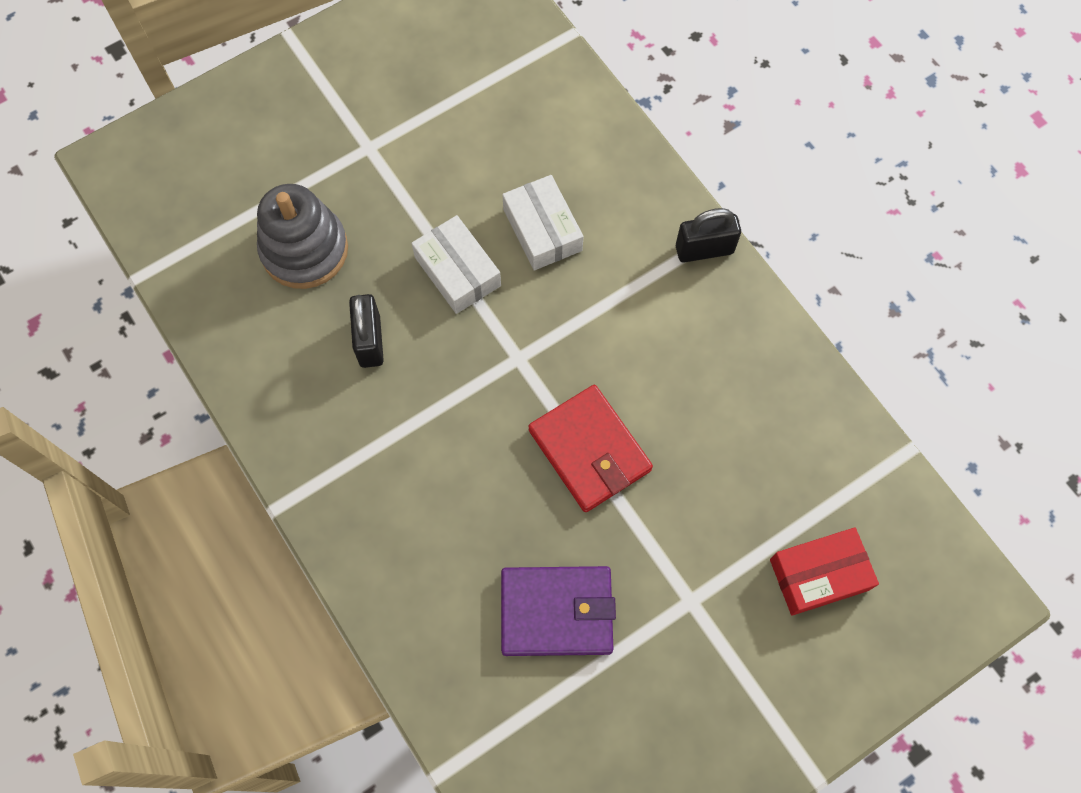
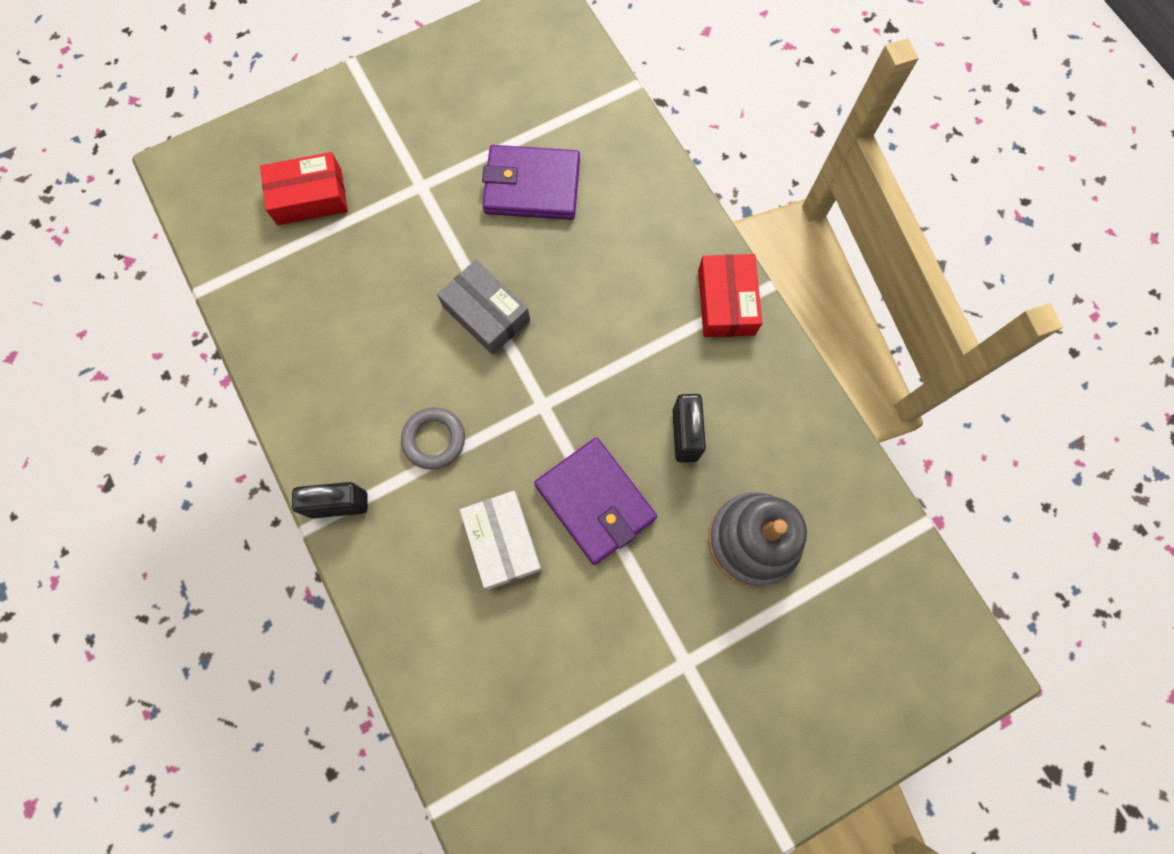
camera: 175 degrees left, 5 degrees up
white box [411,215,501,314] -> purple wallet [534,437,657,565]
red wallet [528,385,653,512] -> grey box [437,260,530,355]
none -> grey ring [401,407,465,470]
none -> red box [698,254,762,337]

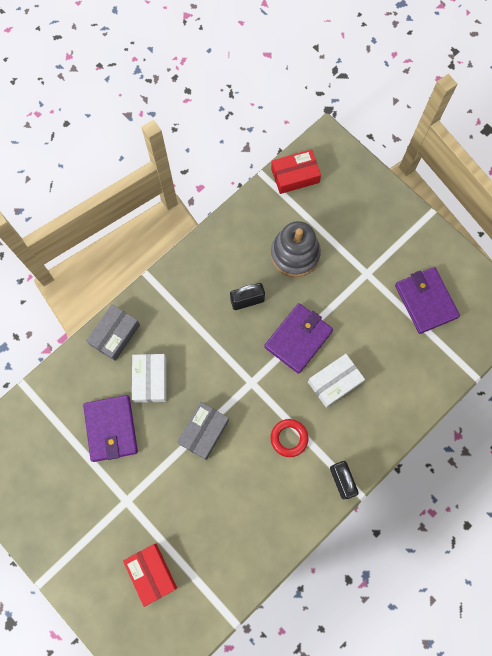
camera: 105 degrees left, 0 degrees up
grey ring [401,407,465,470] -> red ring [271,419,309,457]
red box [698,254,762,337] -> red box moved to [271,149,321,194]
none -> grey box [86,304,140,361]
none -> white box [132,354,167,403]
none -> purple wallet [395,267,460,334]

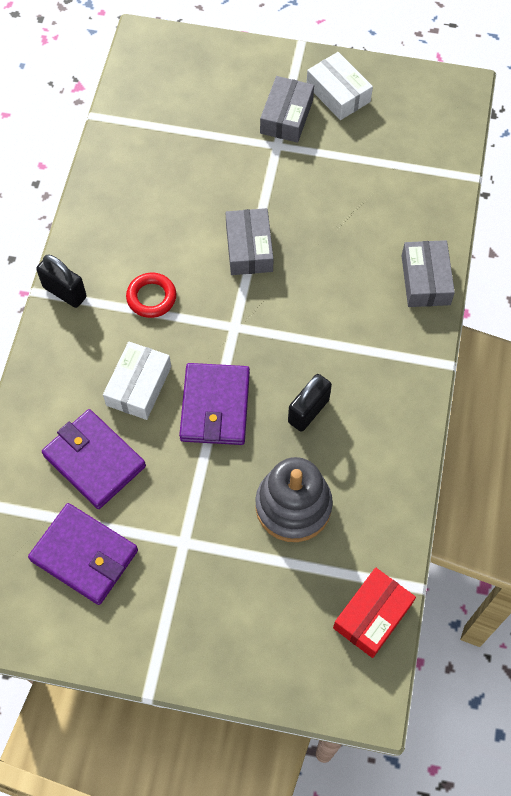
camera: 145 degrees right, 10 degrees down
purple wallet [83,395,138,462] -> purple wallet moved to [42,409,146,509]
red box [123,544,177,607] -> none
white box [132,354,167,403] -> white box moved to [307,52,373,120]
none -> grey box [260,76,314,143]

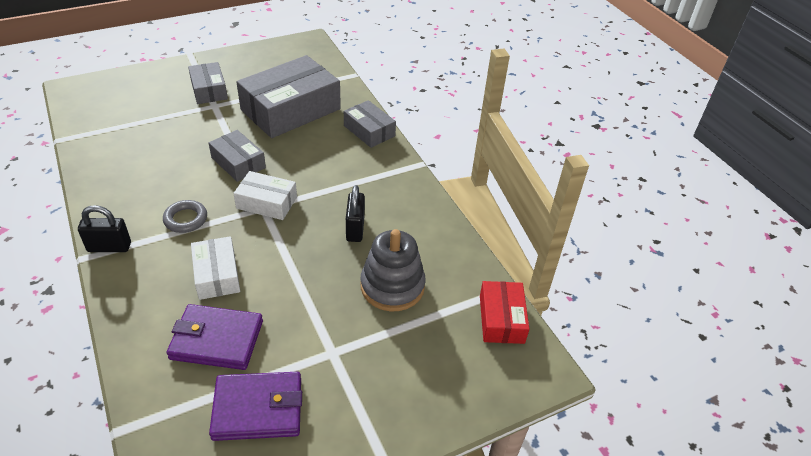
camera: 40 degrees left, 20 degrees down
red ring [126,273,176,318] -> grey ring [163,200,207,233]
purple wallet [179,363,250,445] -> none
white box [307,52,373,120] -> white box moved to [233,171,297,220]
none -> grey box [236,55,341,138]

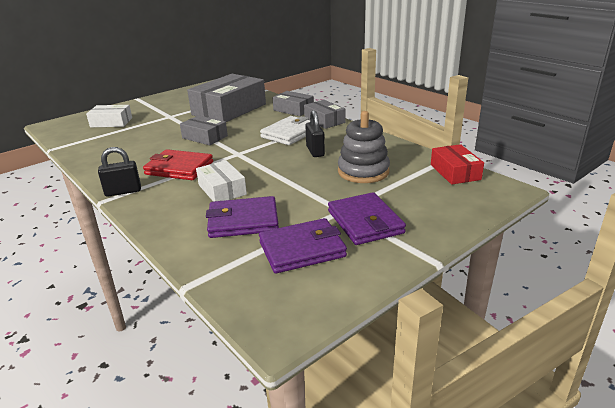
camera: 10 degrees left, 15 degrees down
grey ring [163,200,207,233] -> red wallet [143,149,213,180]
grey box [188,62,228,104] -> grey box moved to [304,100,346,129]
white box [233,171,297,220] -> white box moved to [86,105,132,127]
none -> white wallet [260,116,310,145]
none -> purple wallet [328,192,406,245]

